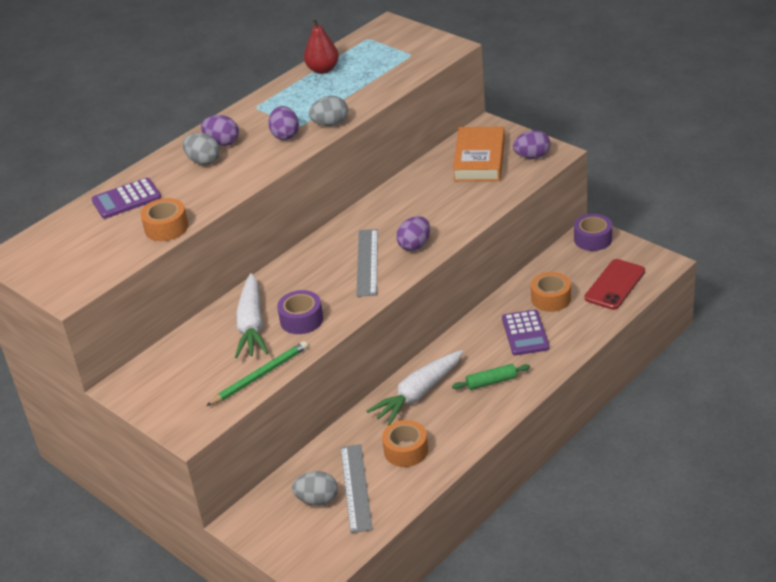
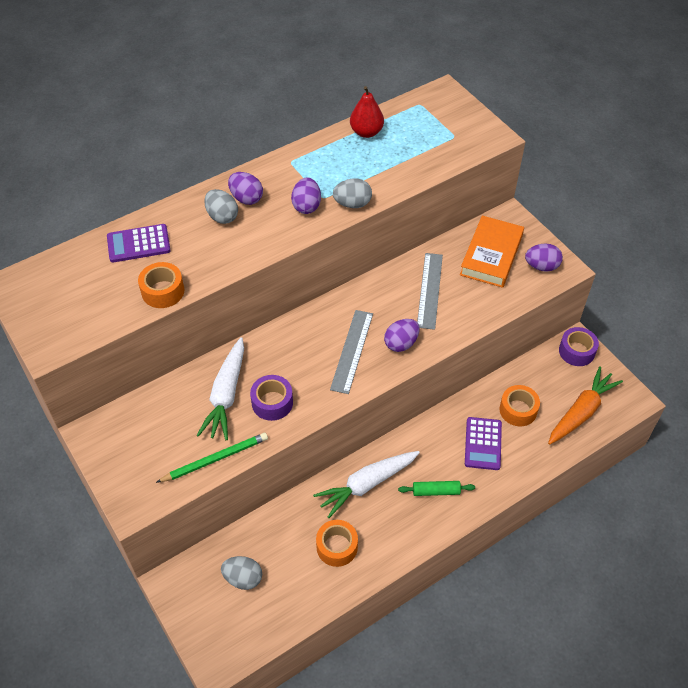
camera: 10 degrees right, 15 degrees up
grey ruler [341,444,373,533] -> grey ruler moved to [417,253,443,330]
red phone [585,259,645,310] -> orange carrot [548,366,623,445]

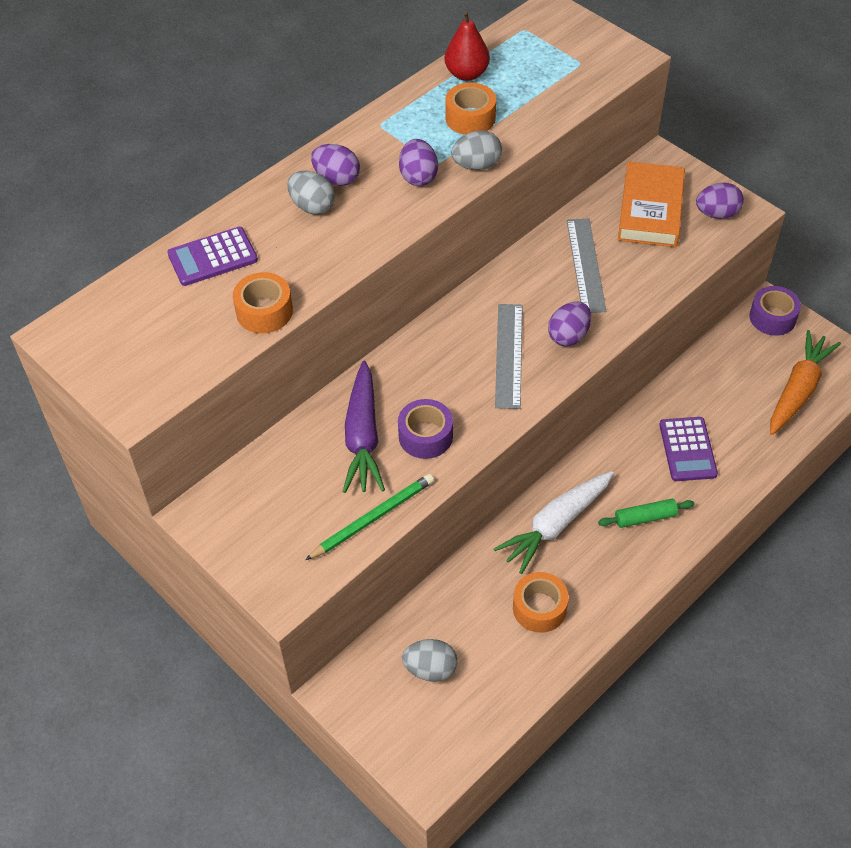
camera: 10 degrees left, 0 degrees up
white carrot [197,337,244,440] -> purple carrot [342,361,385,493]
orange tape [500,385,540,426] -> orange tape moved to [445,83,496,135]

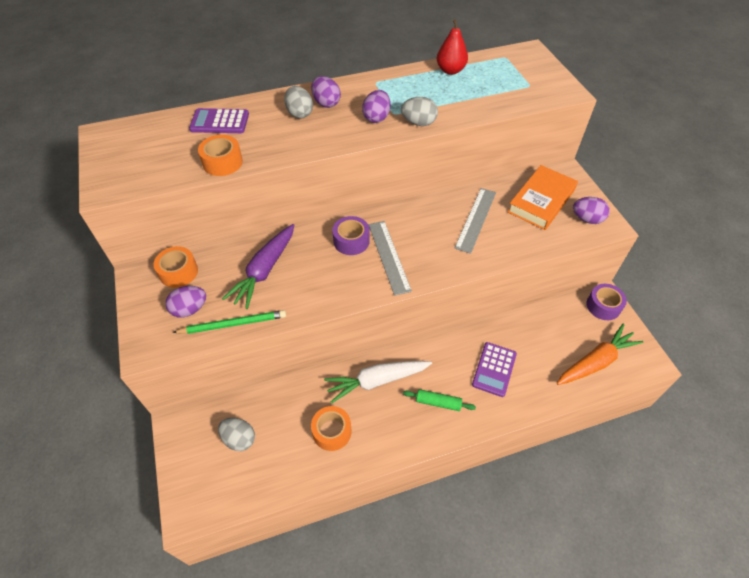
camera: 25 degrees right, 0 degrees up
purple tape [398,399,453,459] -> purple tape moved to [332,216,370,255]
orange tape [445,83,496,135] -> orange tape moved to [153,246,198,288]
grey ruler [495,304,523,409] -> grey ruler turned 45 degrees counterclockwise [368,221,412,296]
purple egg [548,302,591,346] -> purple egg moved to [165,286,206,318]

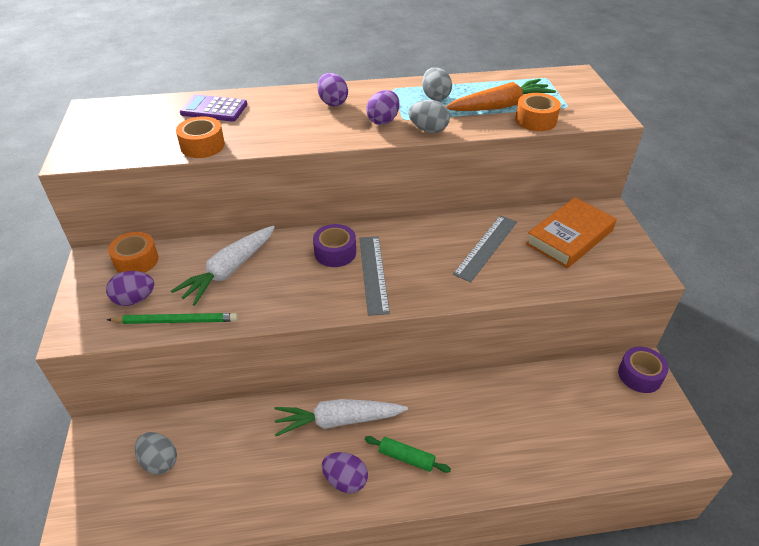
camera: 10 degrees right, 10 degrees down
purple carrot [222,224,294,309] -> white carrot [171,226,275,306]
grey egg [284,86,313,119] -> grey egg moved to [422,67,452,101]
orange tape [311,406,351,451] -> orange tape moved to [515,93,561,131]
red pear [437,19,468,75] -> none
purple calculator [472,342,517,397] -> none
orange carrot [557,324,643,385] -> orange carrot moved to [446,79,556,111]
purple egg [573,197,610,224] -> purple egg moved to [322,452,368,493]

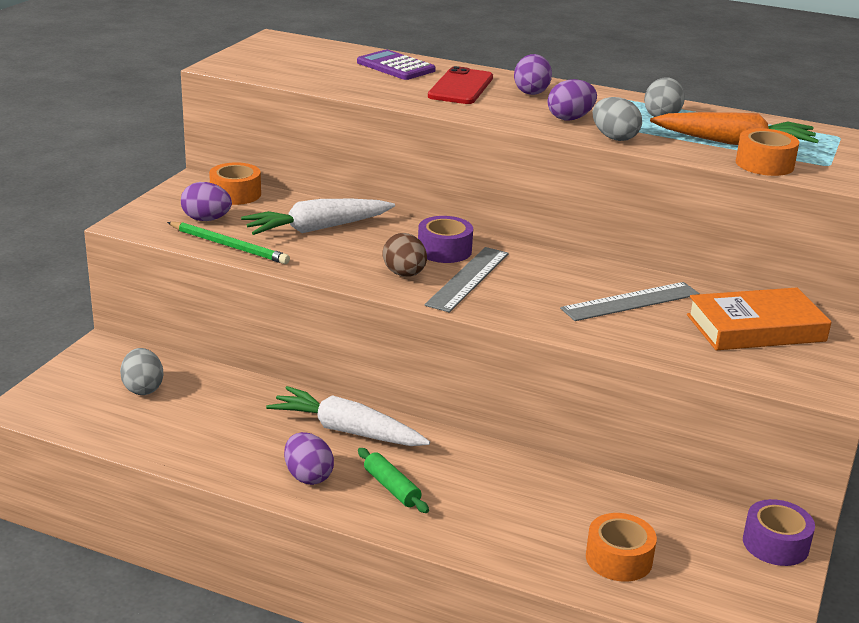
camera: 30 degrees right, 15 degrees down
orange tape [176,116,225,158] -> orange tape moved to [586,513,657,582]
none -> brown egg [383,233,427,277]
none -> red phone [428,66,493,104]

